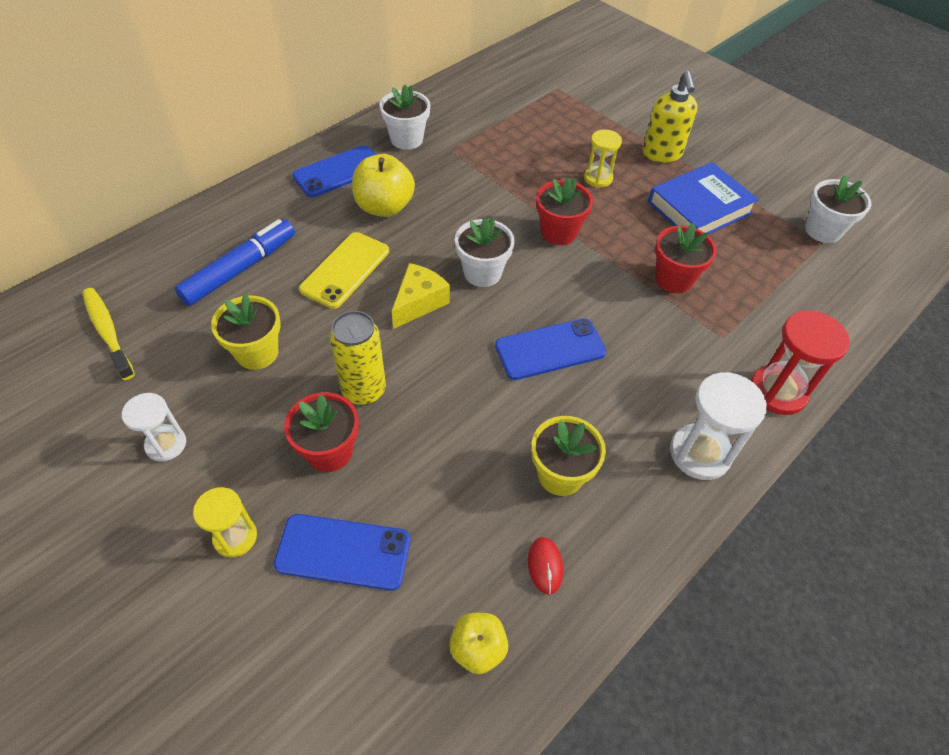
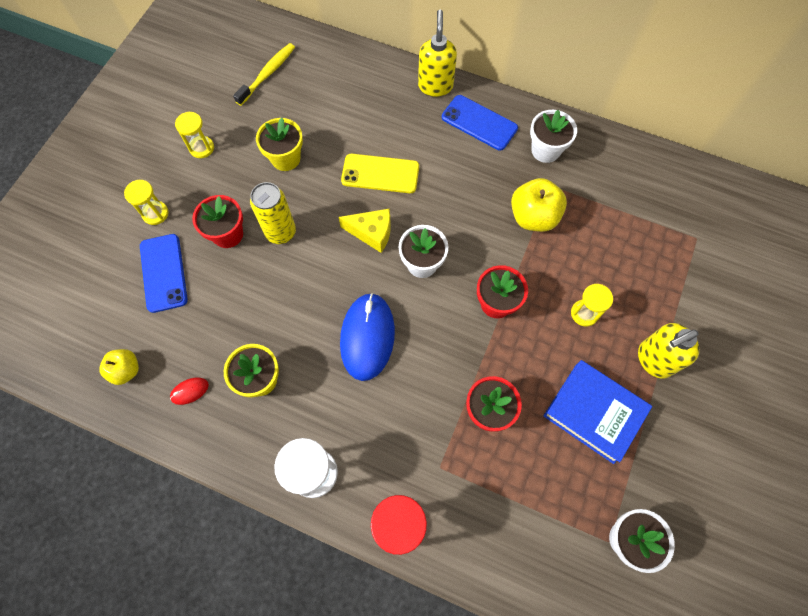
camera: 70 degrees right, 15 degrees up
white hourglass [122,393,186,461] -> yellow hourglass [175,112,214,158]
blue marker [175,219,295,306] -> none
yellow apple [352,154,415,217] -> yellow apple moved to [511,178,567,232]
blue phone [495,318,606,380] -> blue mouse [340,293,395,381]
none -> yellow soap dispenser [418,10,457,97]

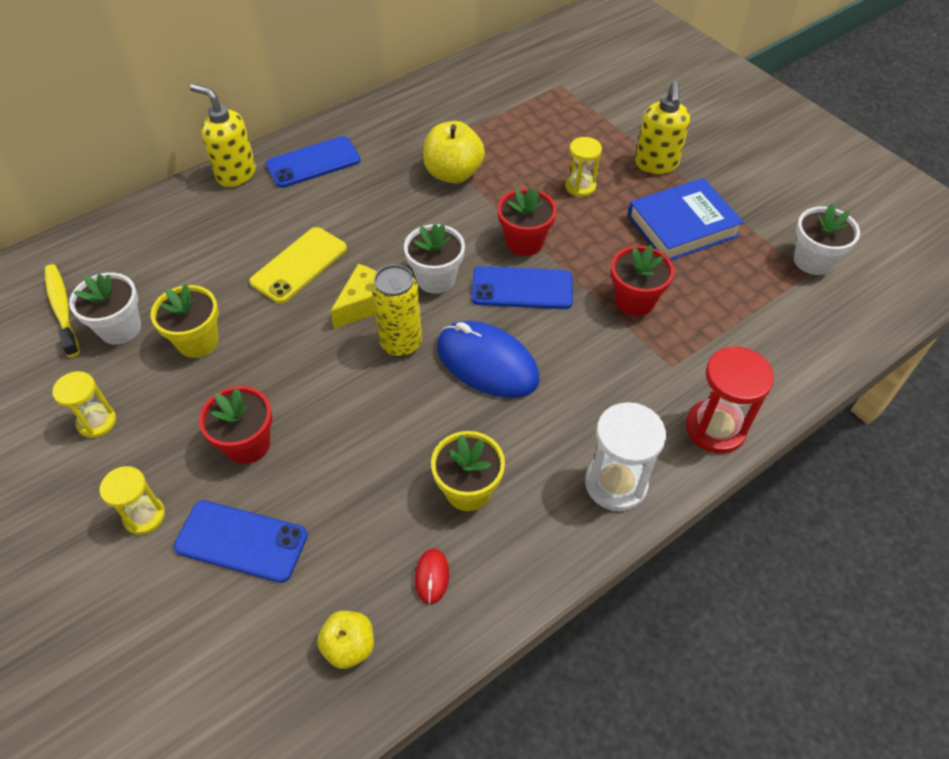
camera: 60 degrees left, 15 degrees down
yellow can [250,182,296,244] -> yellow can moved to [372,265,422,357]
white flower pot [530,110,577,163] -> white flower pot moved to [69,273,141,345]
none -> blue phone [471,266,573,309]

